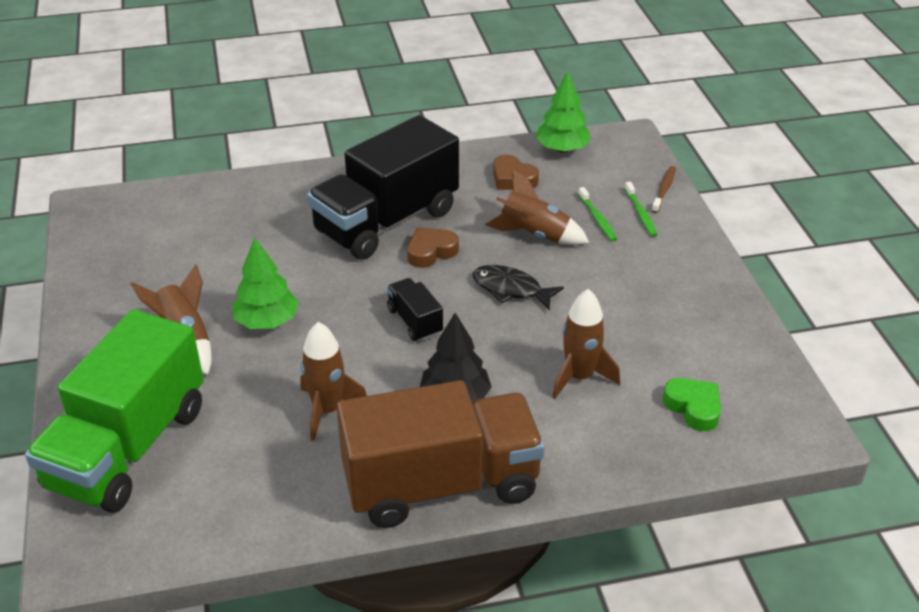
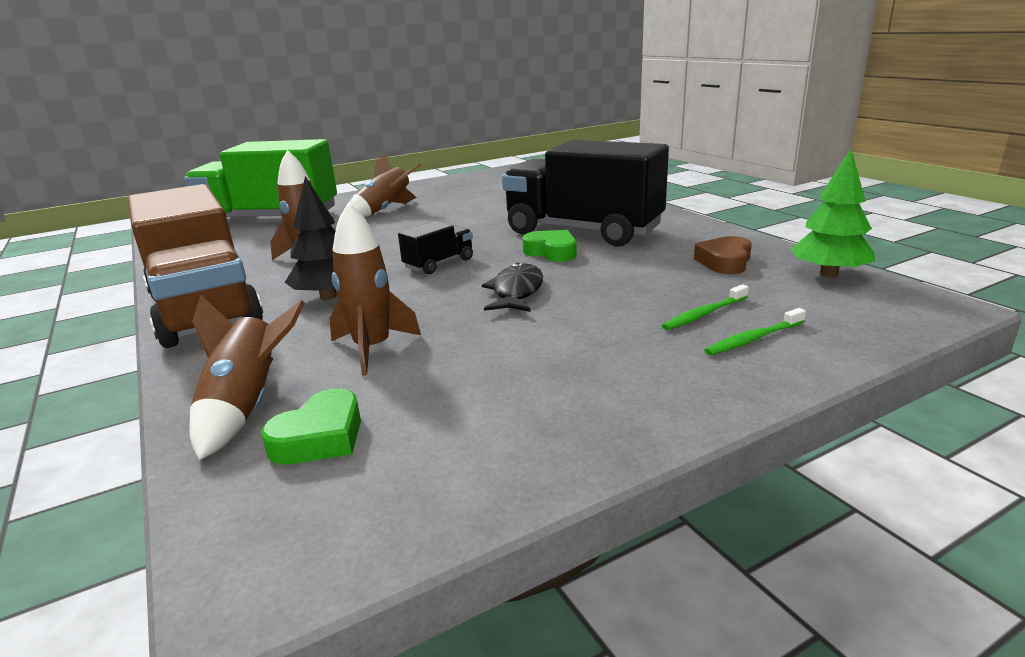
camera: 75 degrees right, 15 degrees down
green tree [232,238,299,329] -> none
brown heart [407,227,459,268] -> green heart [522,230,577,262]
brown rocket [485,169,589,245] -> brown rocket moved to [189,295,305,460]
brown toothbrush [652,166,676,213] -> none

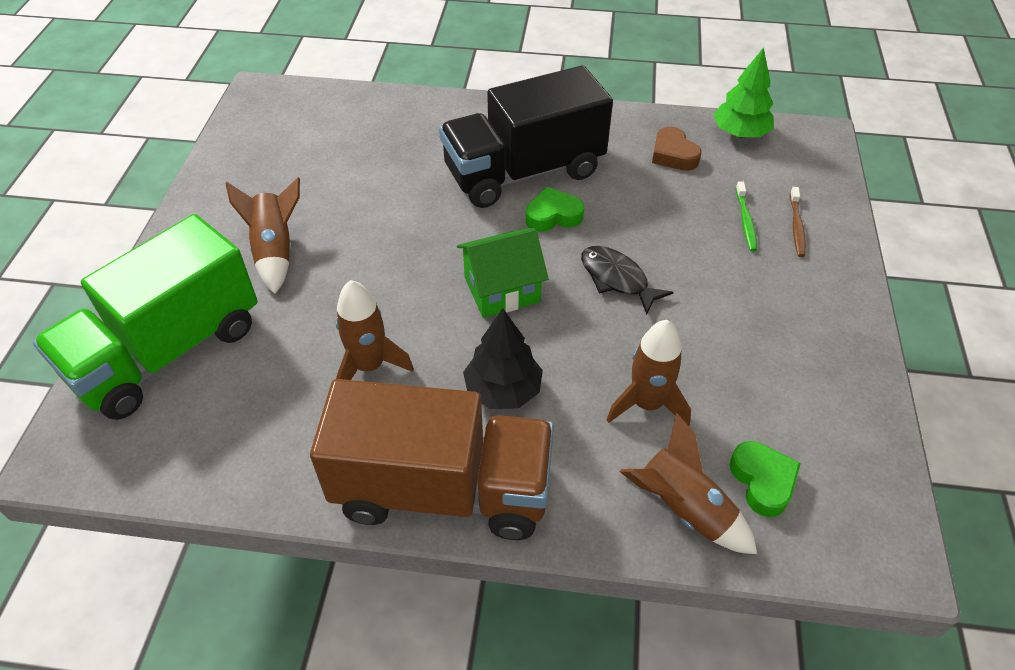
camera: 55 degrees left, 25 degrees up
black truck [398,221,473,274] -> green house [457,228,549,318]
green toothbrush [705,308,806,355] -> brown toothbrush [790,187,806,257]

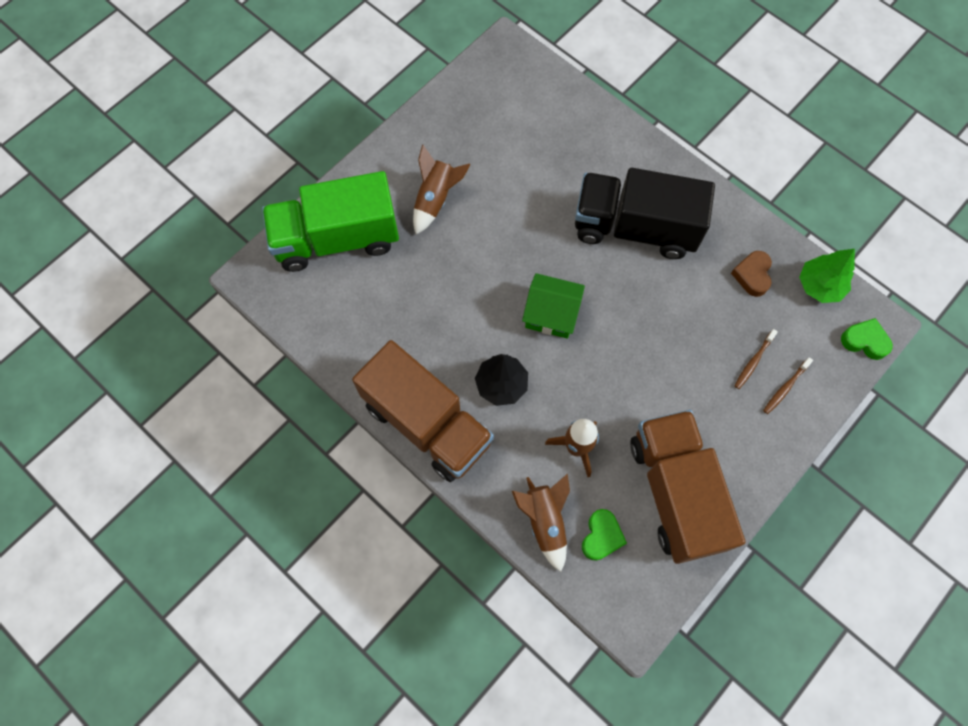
camera: 35 degrees right, 20 degrees up
brown rocket [336,280,414,380] -> none
green heart [526,187,584,232] -> green heart moved to [841,318,893,360]
black fish [581,246,673,315] -> none
green toothbrush [736,181,757,251] -> brown toothbrush [735,329,778,389]
none -> brown truck [630,410,745,564]

